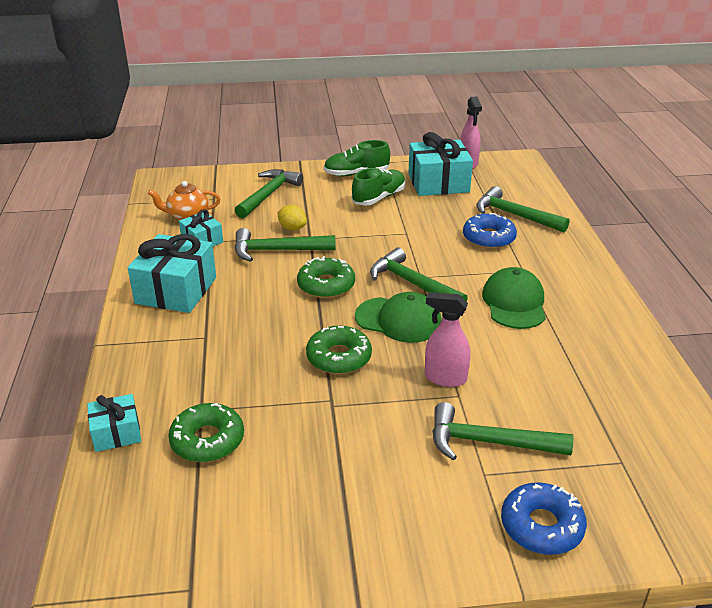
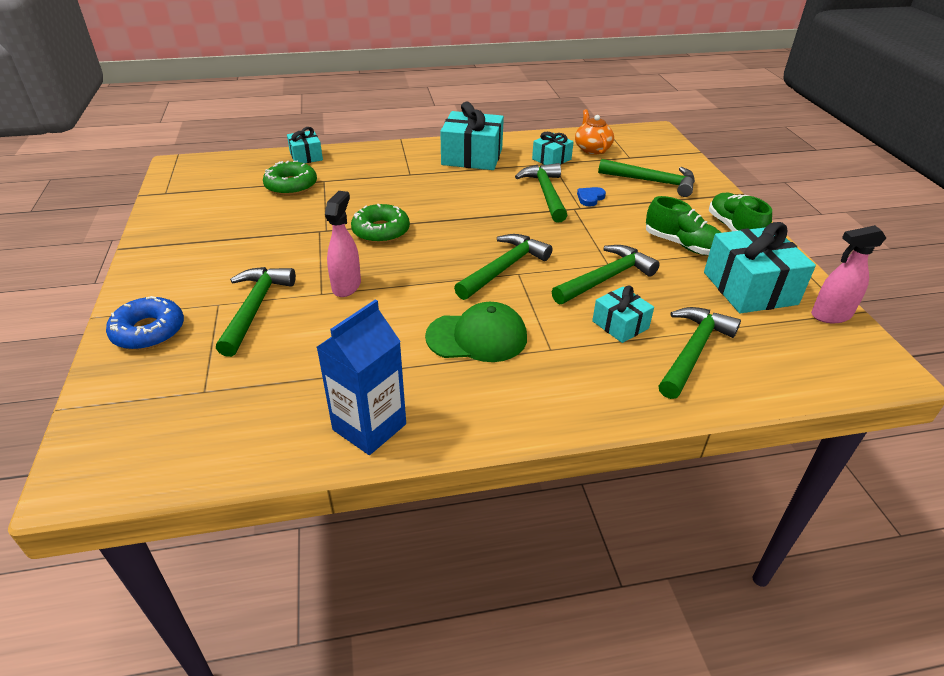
camera: 85 degrees right, 5 degrees up
yellow lemon [278,205,307,231] -> blue heart [577,187,606,207]
green donut [297,256,355,298] -> none
green cap [355,292,442,343] -> none
blue donut [463,213,517,249] -> turquoise gift [592,285,654,343]
none -> blue carton [317,299,406,455]
none -> green hammer [551,245,660,304]

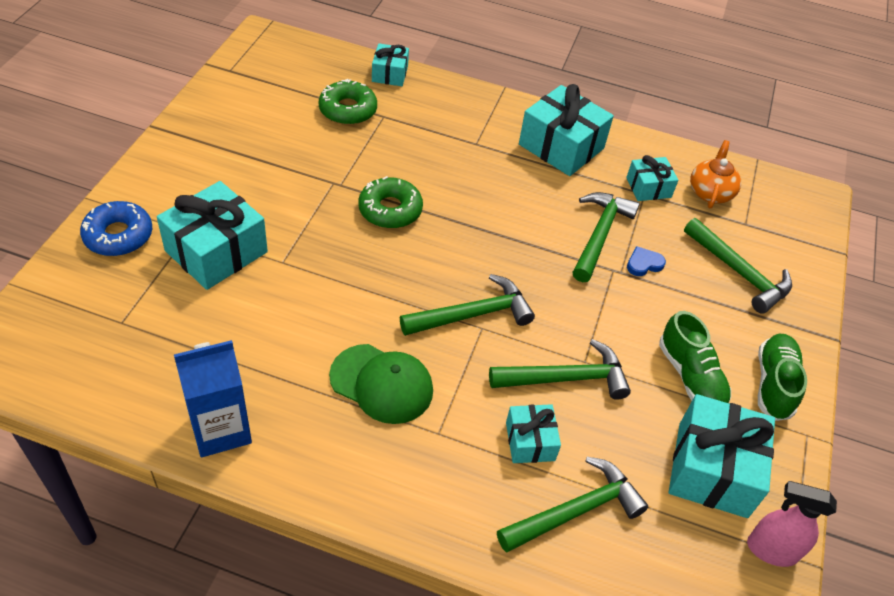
camera: 25 degrees right, 10 degrees up
green hammer [216,267,296,357] -> turquoise gift [157,181,268,290]
pink spray bottle [325,191,361,297] -> none

